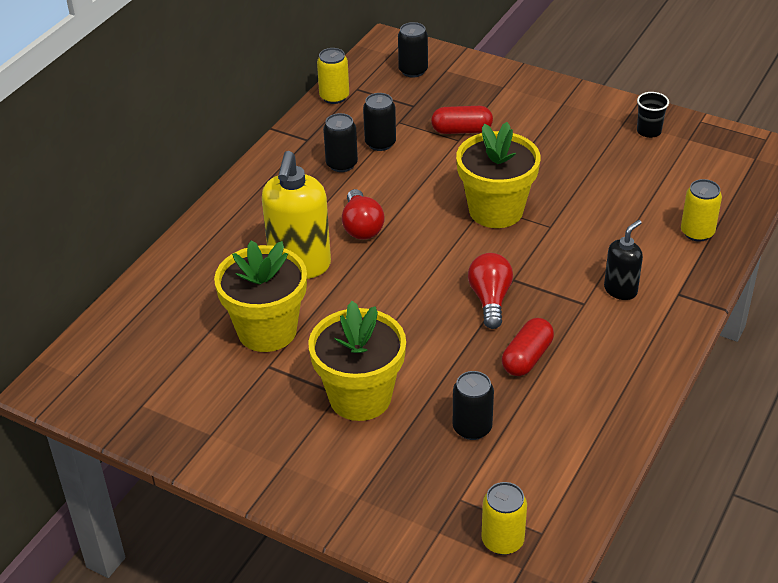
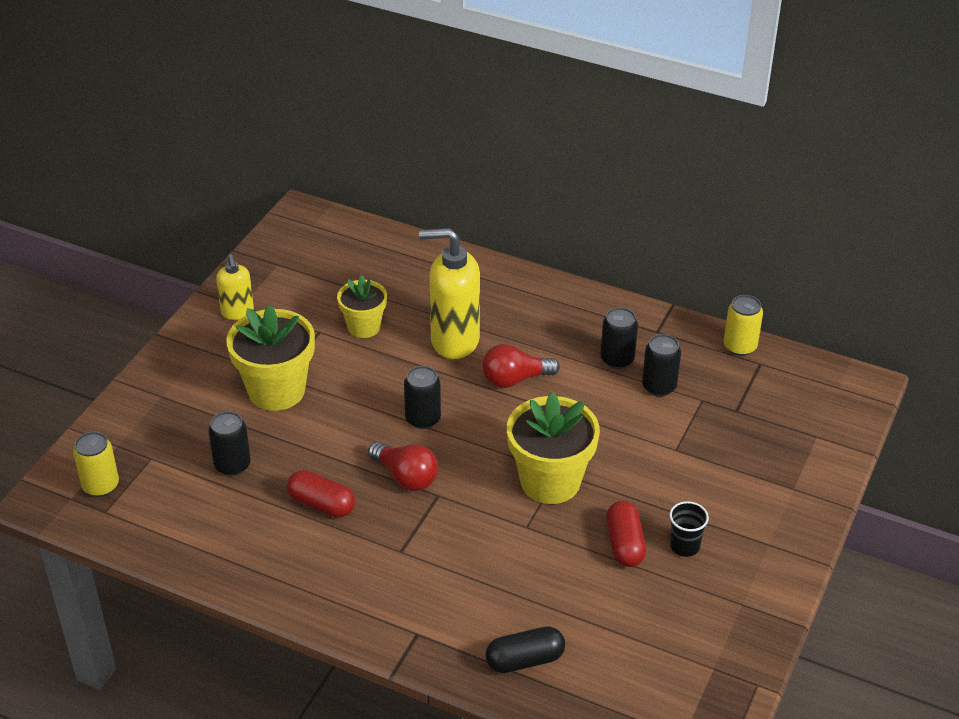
camera: 85 degrees right, 0 degrees up
yellow flower pot [214,241,307,352] -> yellow flower pot [337,275,387,338], size x0.60
black can [398,22,428,78] -> black can moved to [404,366,441,429]
red capsule [431,106,493,134] -> red capsule moved to [606,501,646,567]
red light bulb [468,253,513,329] -> red light bulb turned 45 degrees clockwise [368,442,438,491]
black soap dispenser [604,220,643,300] -> none
black cup [637,92,669,138] -> black cup moved to [669,501,709,557]
yellow can [681,179,722,242] -> black capsule [486,626,565,673]
none -> yellow soap dispenser [216,254,254,320]

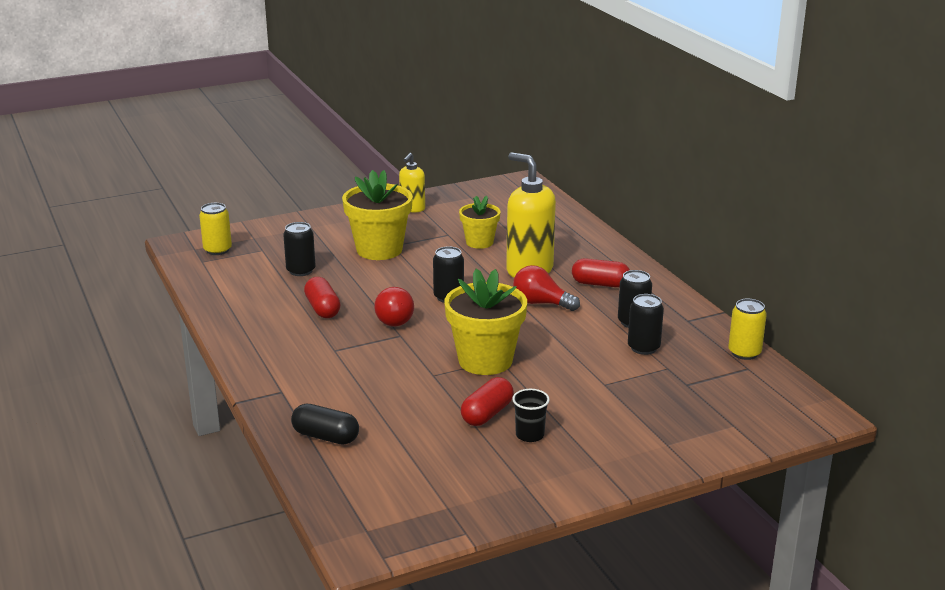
camera: 40 degrees right, 15 degrees down
none -> red capsule [572,258,630,287]

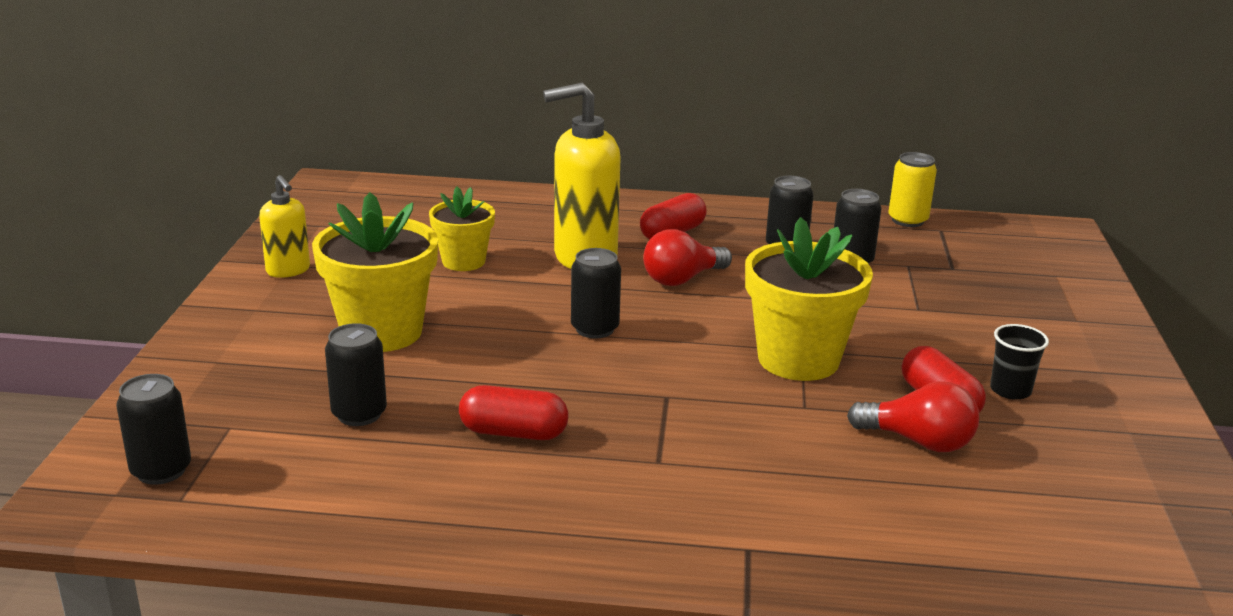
camera: 60 degrees left, 0 degrees up
yellow can [199,203,232,255] -> black can [116,374,191,485]
black capsule [291,404,359,445] -> none
red light bulb [374,287,414,327] -> red light bulb moved to [847,381,979,452]

